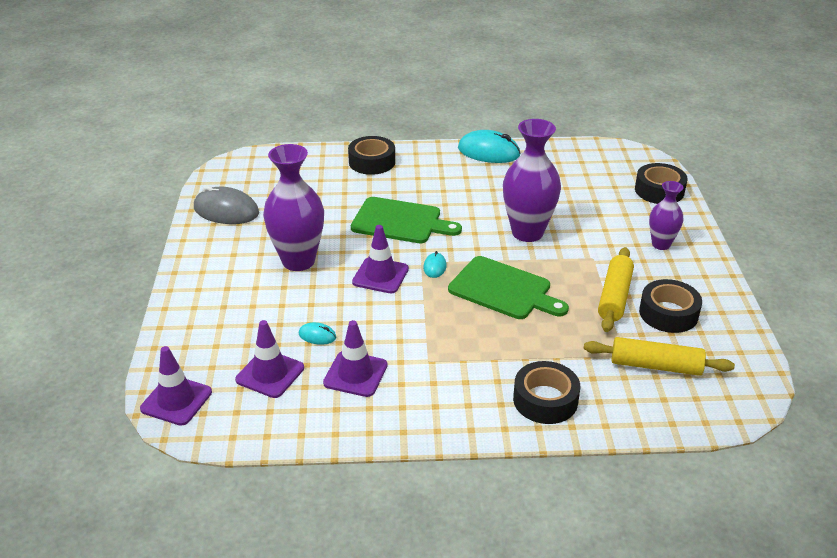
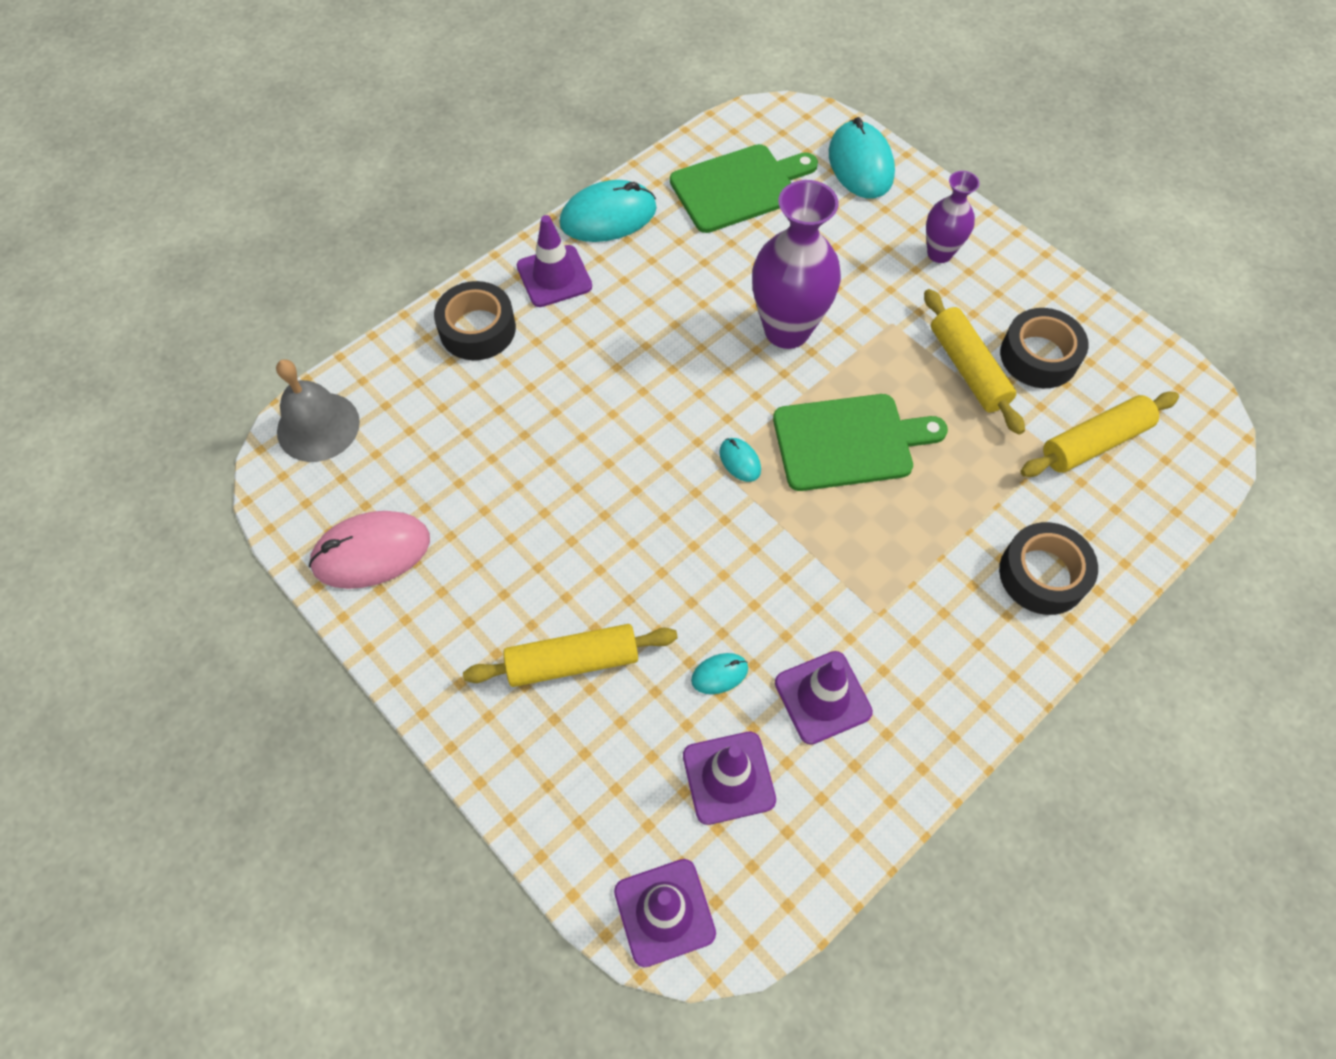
camera: 40 degrees left, 25 degrees up
grey mouse [194,186,259,224] -> pink mouse [309,511,430,589]
purple vase [263,144,324,271] -> none
green cutting board [351,197,462,243] -> green cutting board moved to [670,144,818,233]
purple traffic cone [352,225,409,293] -> purple traffic cone moved to [517,215,592,307]
black tape [635,163,687,204] -> turquoise mouse [829,117,895,198]
none -> grey bell [276,359,360,462]
none -> yellow rolling pin [463,624,678,687]

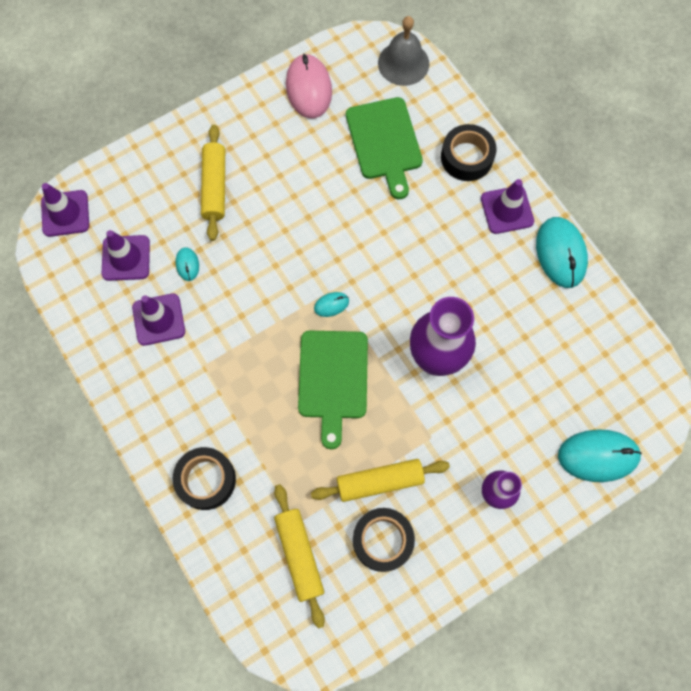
camera: 100 degrees right, 10 degrees up
green cutting board [670,144,818,233] -> green cutting board moved to [346,97,423,199]

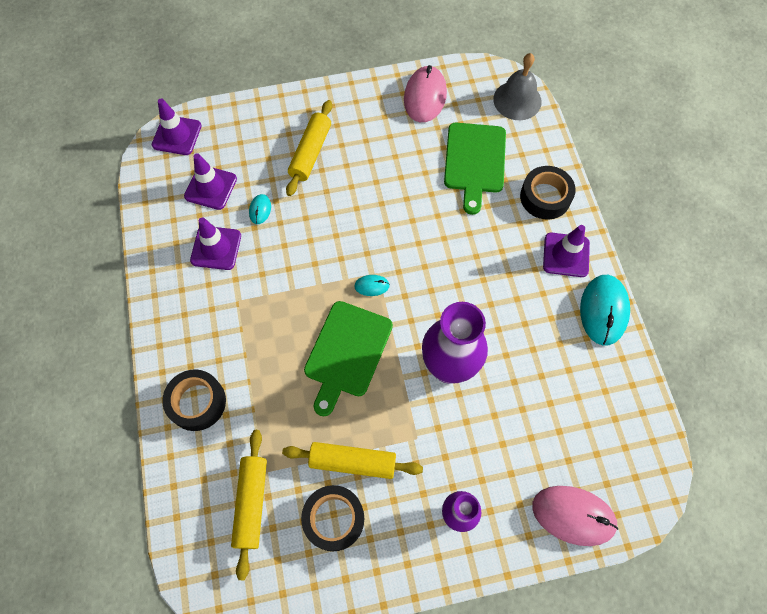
camera: 20 degrees right, 5 degrees down
turquoise mouse [558,429,642,482] -> pink mouse [532,486,618,546]

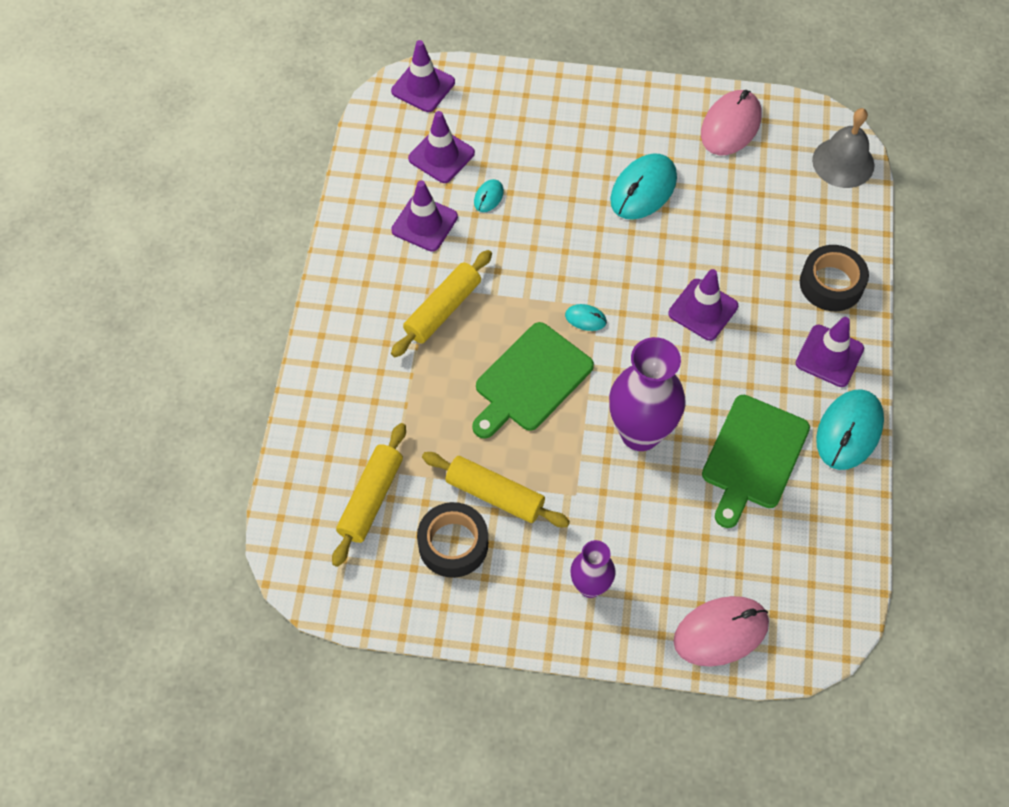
camera: 20 degrees right, 5 degrees down
black tape [162,369,226,431] -> none
yellow rolling pin [286,100,332,196] -> yellow rolling pin moved to [391,250,492,357]
green cutting board [444,123,506,215] -> green cutting board moved to [702,395,810,528]
pink mouse [532,486,618,546] -> pink mouse turned 60 degrees counterclockwise [673,596,769,667]
none -> turquoise mouse [610,153,677,220]
none -> purple traffic cone [668,269,738,341]

